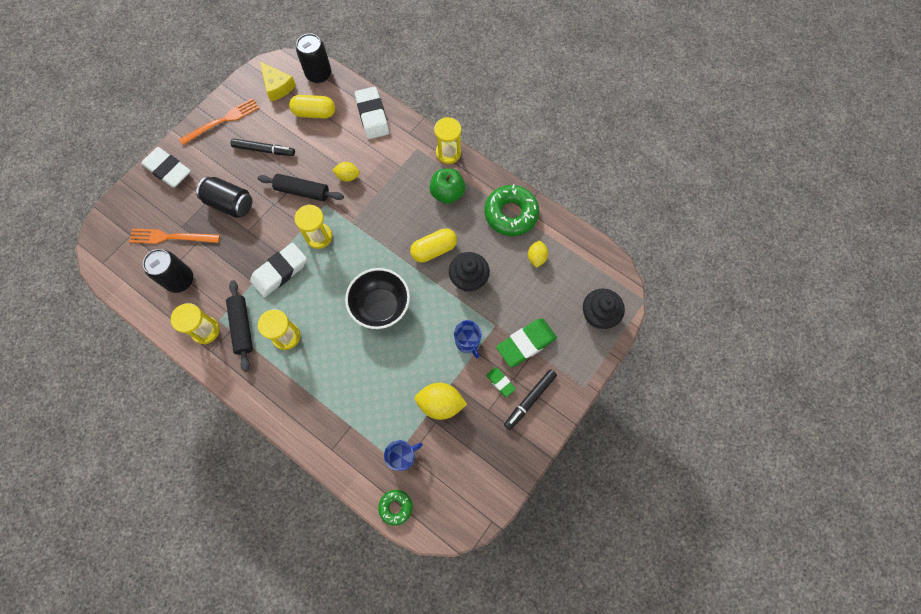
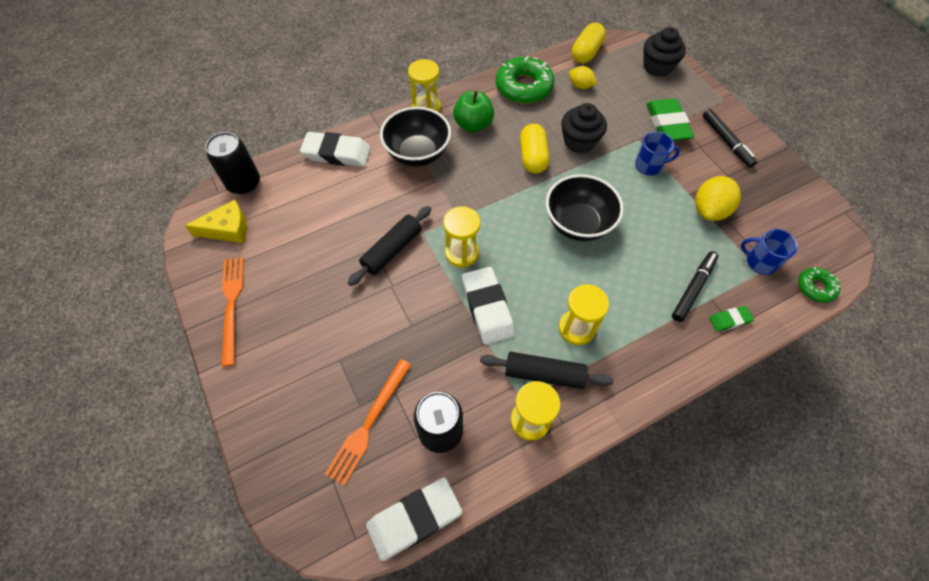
camera: 65 degrees left, 10 degrees down
white eraser [141,147,191,188] -> white eraser moved to [366,478,462,561]
black can [196,176,252,218] -> none
black marker [231,139,295,156] -> black marker moved to [672,251,718,322]
yellow capsule [289,95,335,119] -> yellow capsule moved to [572,23,606,63]
yellow lemon [332,162,360,182] -> none
blue mug [384,440,423,471] -> blue mug turned 60 degrees counterclockwise [741,229,798,275]
green eraser [486,367,516,397] -> green eraser moved to [709,306,754,332]
none -> black bowl [380,107,451,167]

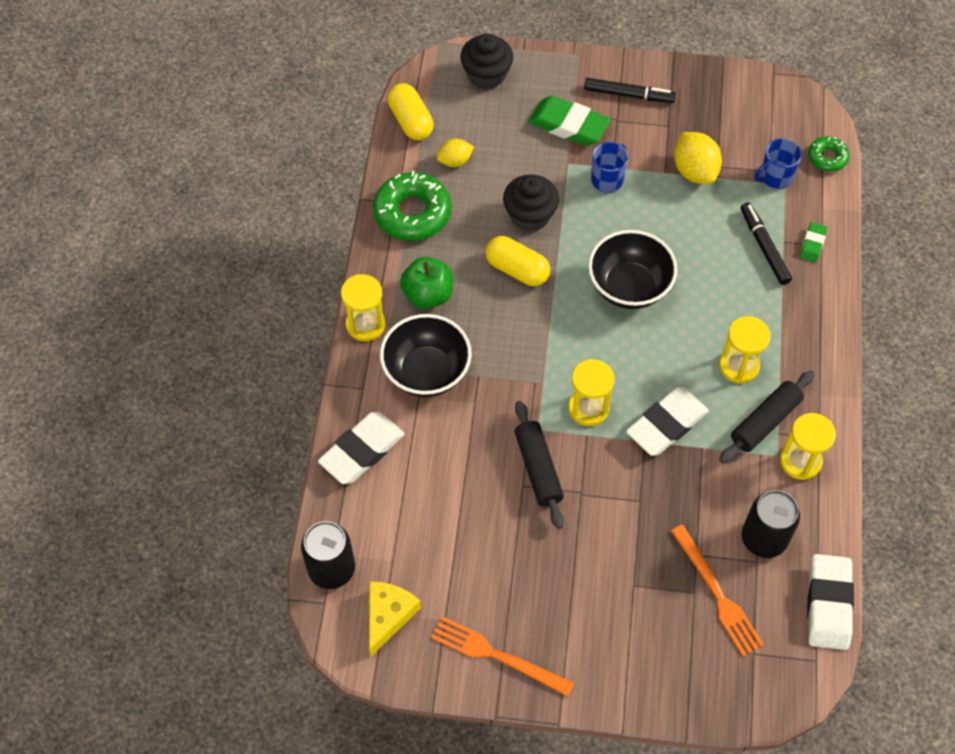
camera: 55 degrees left, 0 degrees up
white eraser [462,267,515,345] -> white eraser turned 60 degrees counterclockwise [626,387,709,456]

